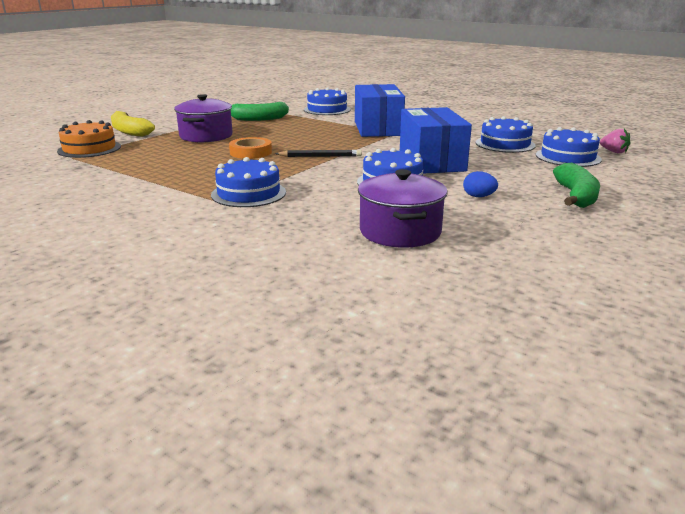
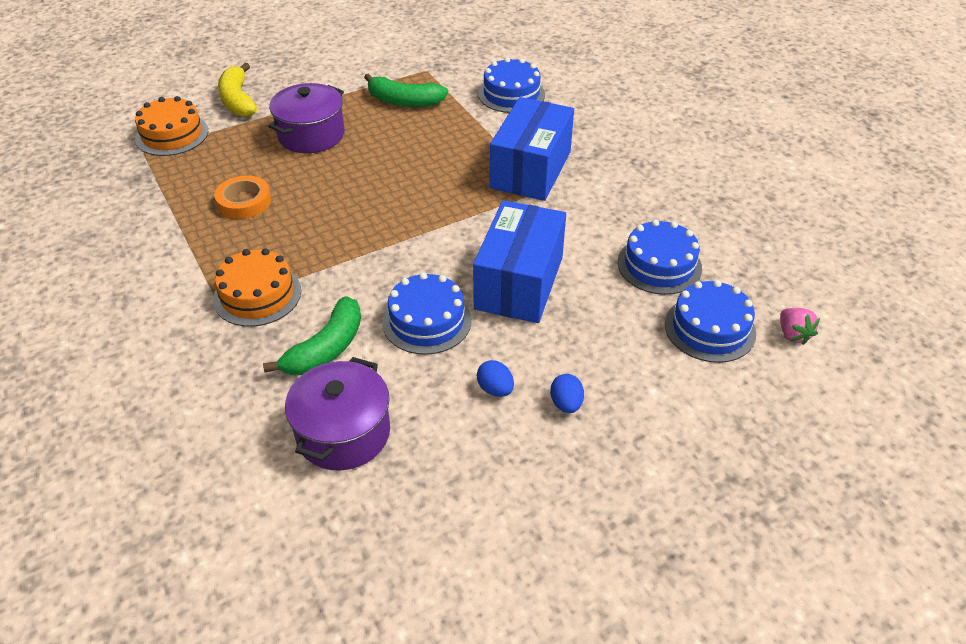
camera: 25 degrees right, 20 degrees up
blue cake [211,157,286,207] -> orange cake [213,248,301,327]
orange tape [229,137,272,159] -> orange tape moved to [214,175,271,219]
black pencil [275,150,362,157] -> none
green banana [553,163,600,208] -> green banana moved to [263,296,361,375]
none -> blue egg [550,374,584,413]

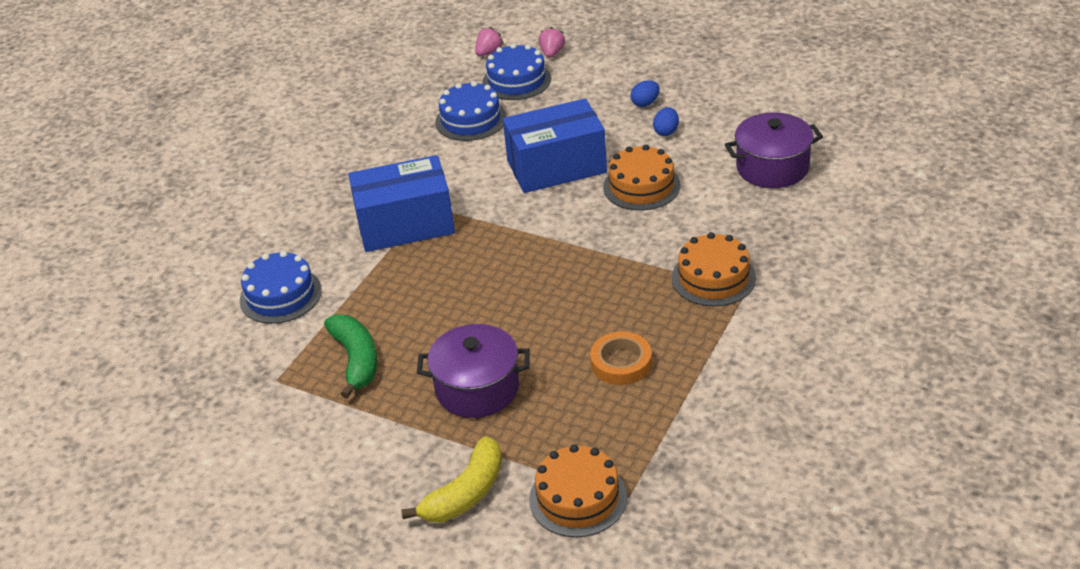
camera: 120 degrees left, 5 degrees down
green banana [263,296,361,375] -> none
blue cake [382,272,472,355] -> orange cake [603,145,680,211]
none -> pink strawberry [539,27,565,58]

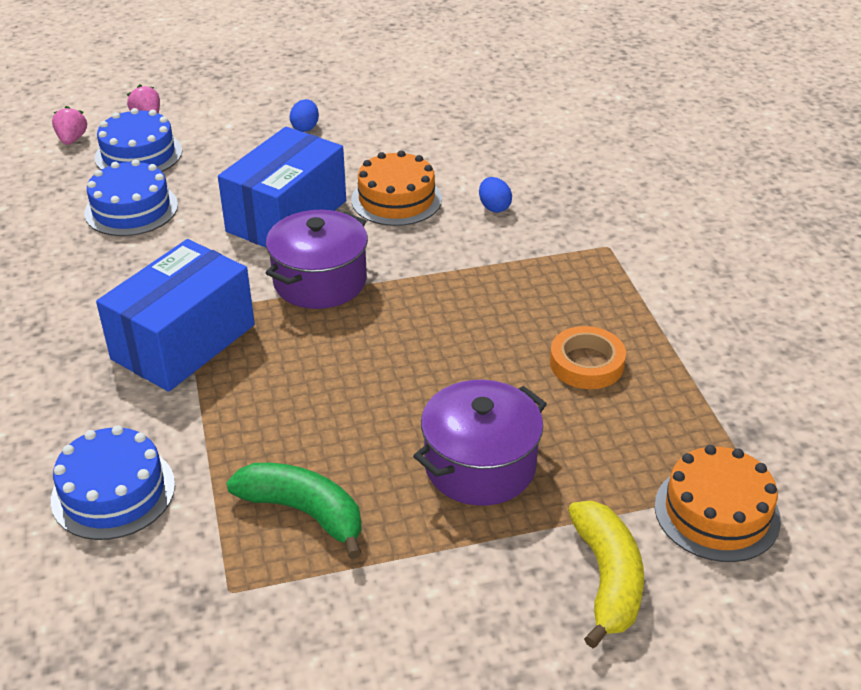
camera: 45 degrees left, 0 degrees up
blue egg [653,107,679,136] -> blue egg moved to [479,177,512,213]
orange cake [672,232,756,306] -> none
purple pot [725,112,823,188] -> purple pot moved to [266,210,368,309]

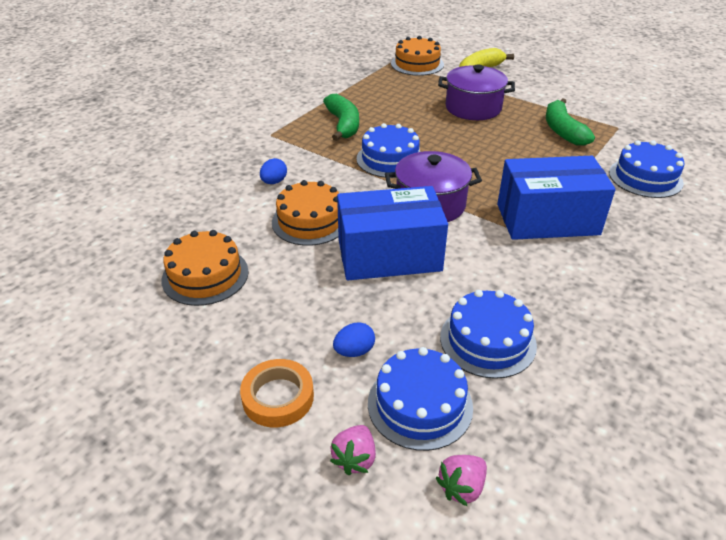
camera: 130 degrees left, 0 degrees up
blue egg [290,99,319,132] -> blue egg moved to [333,322,375,357]
orange tape [550,326,626,389] -> orange tape moved to [240,359,314,427]
none -> orange cake [162,230,249,306]
none -> green banana [323,94,359,141]
none -> blue cake [356,123,420,178]

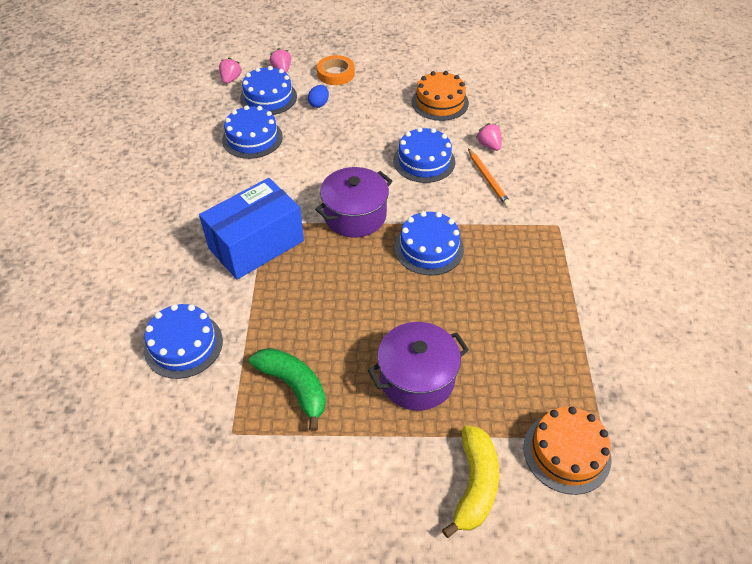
camera: 145 degrees right, 10 degrees up
blue egg [260,158,287,184] -> orange pencil [468,149,511,207]
orange cake [272,180,339,246] -> blue cake [393,127,455,183]
green banana [323,94,359,141] -> none
blue box [337,186,448,280] -> none
none -> pink strawberry [476,123,502,151]

